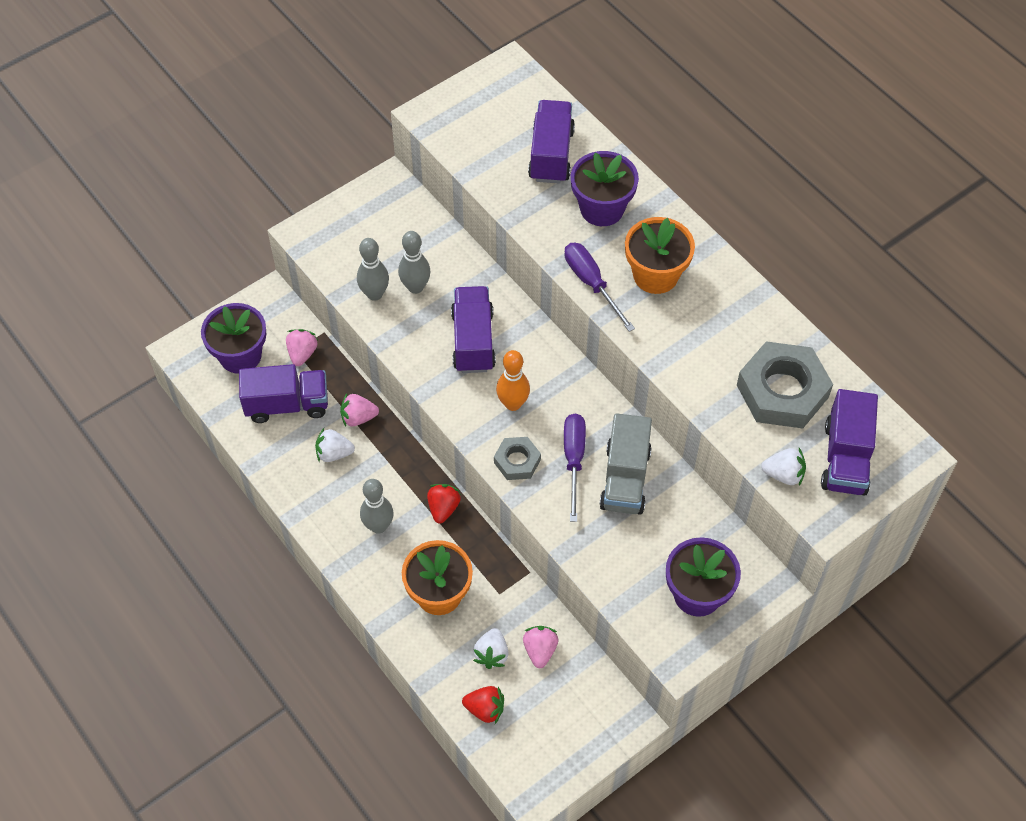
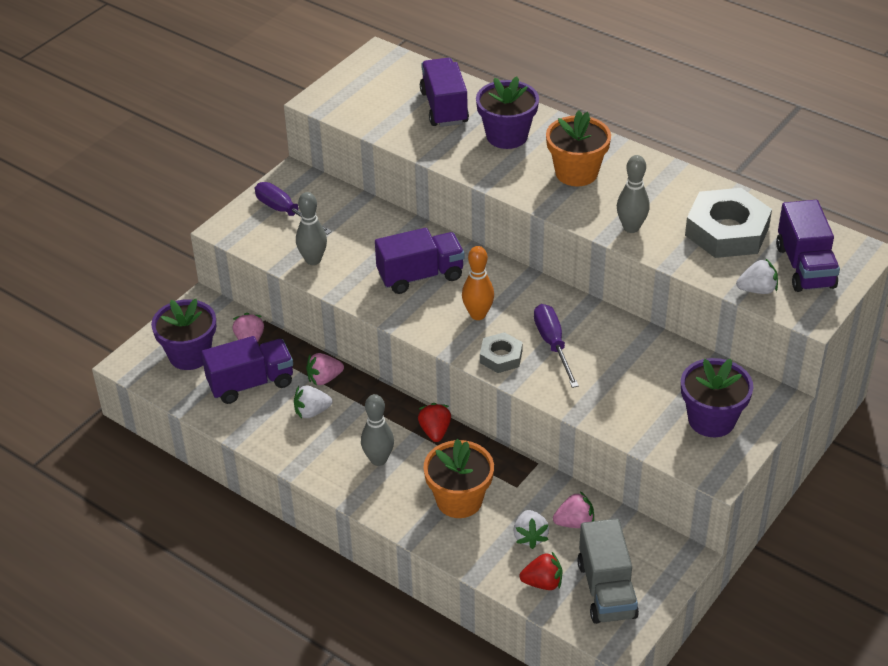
camera: 15 degrees left, 15 degrees down
grey bowling pin [398,231,431,294] -> grey bowling pin moved to [617,155,650,233]
purple truck [451,286,496,373] -> purple truck turned 90 degrees clockwise [375,228,465,294]
pink strawberry [523,626,558,669] -> pink strawberry turned 90 degrees clockwise [553,491,594,528]
purple screwdriver [564,243,635,332] -> purple screwdriver moved to [255,182,332,235]
grey truck [599,413,652,515] -> grey truck moved to [577,519,639,624]

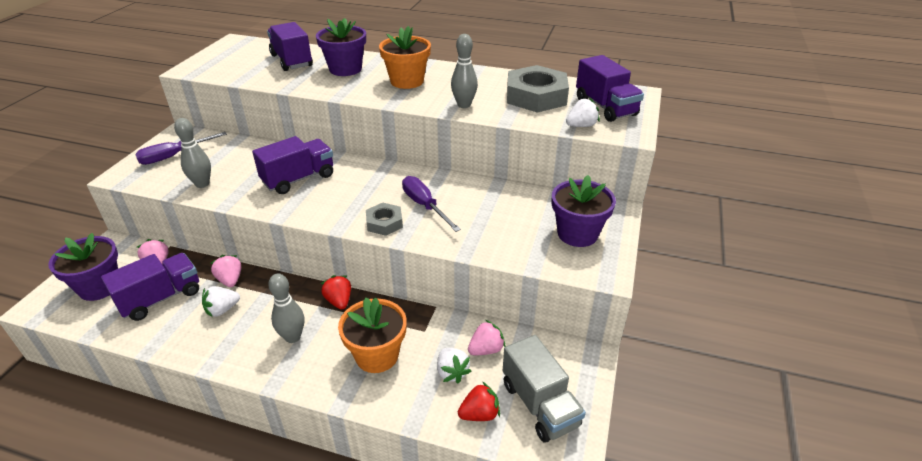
camera: 20 degrees left, 5 degrees down
purple screwdriver [255,182,332,235] -> purple screwdriver turned 60 degrees counterclockwise [135,132,227,165]
pink strawberry [306,353,344,386] -> pink strawberry turned 105 degrees clockwise [210,255,241,287]
orange bowling pin [462,246,494,320] -> none

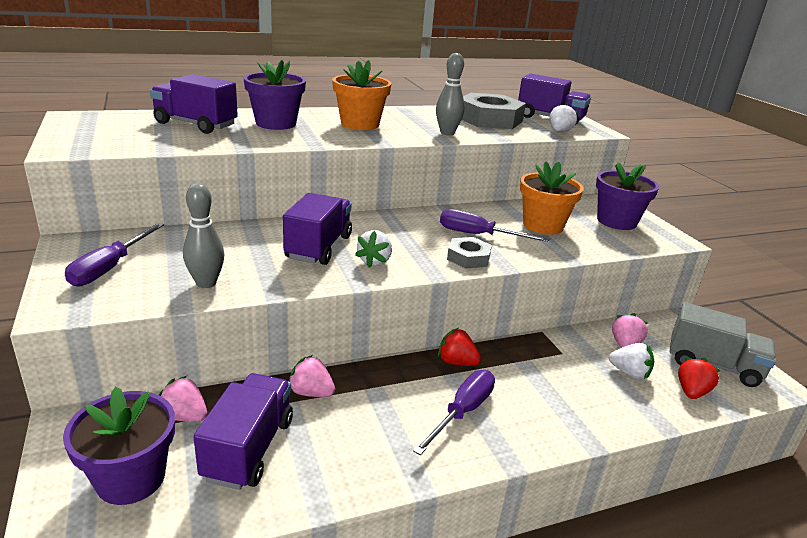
camera: 40 degrees left, 10 degrees down
white strawberry [202,286,240,317] -> white strawberry moved to [355,230,392,268]
grey bowling pin [268,274,304,343] -> purple screwdriver [413,370,495,455]
orange flower pot [338,297,407,373] -> orange flower pot moved to [520,161,584,235]

